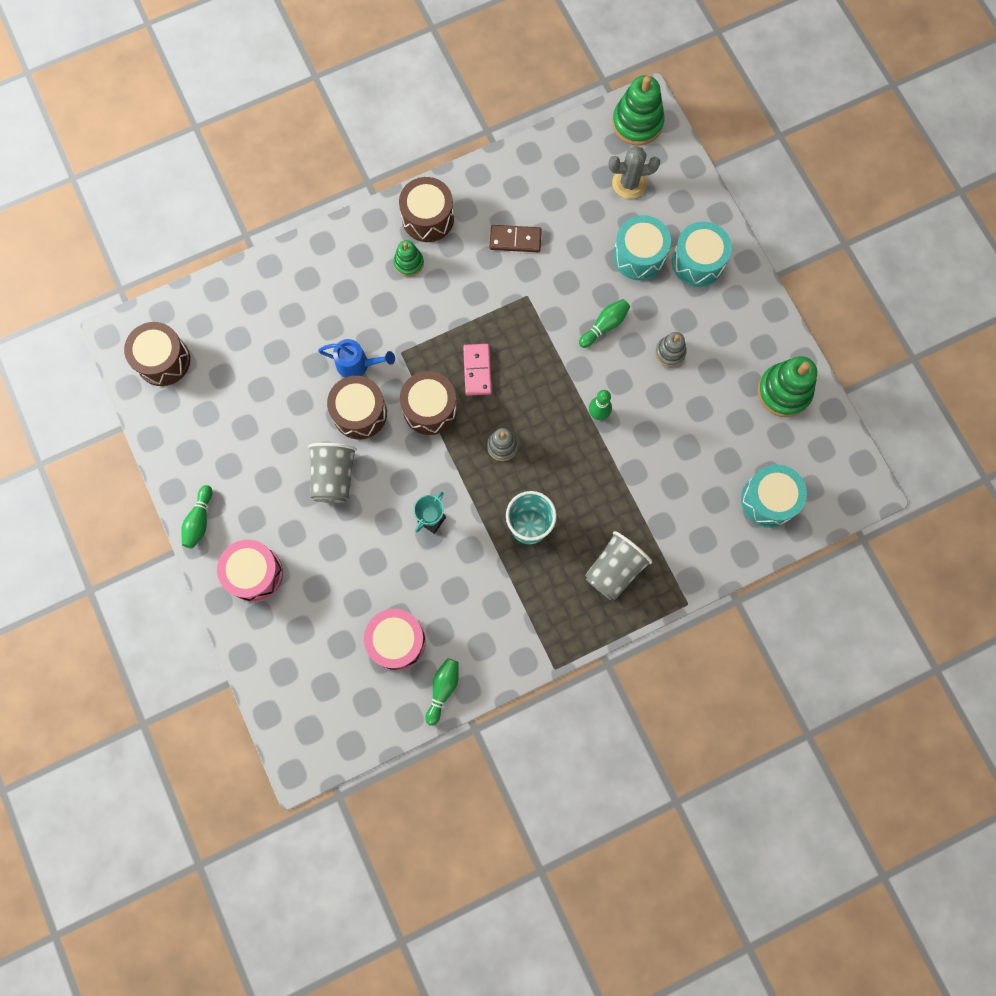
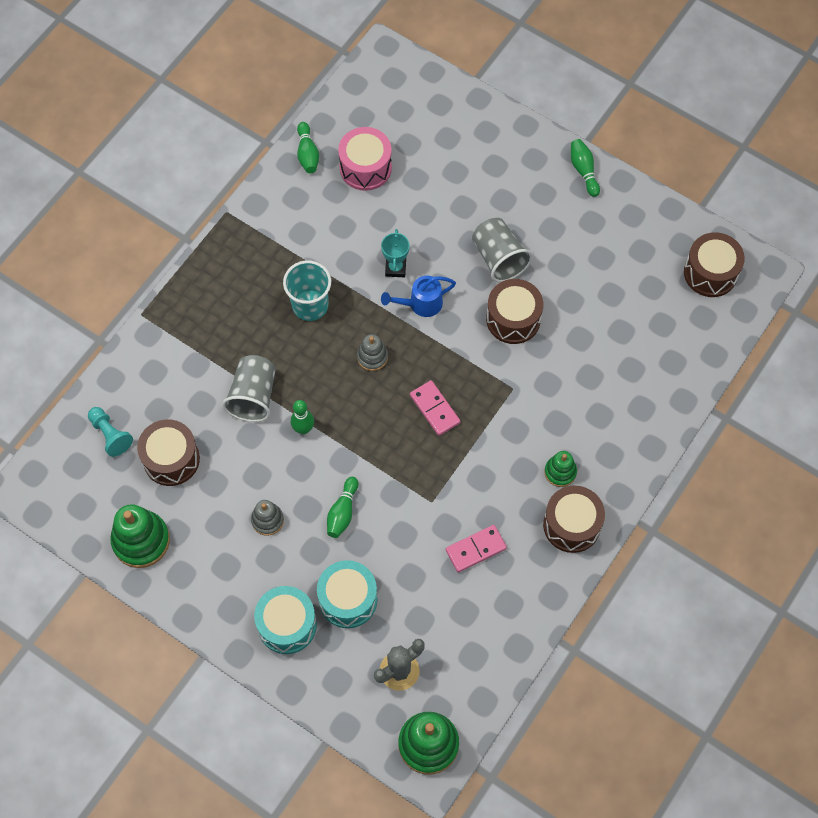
camera: 150 degrees right, 10 degrees down
pink drum [217,540,283,602] -> none
blue watering can [318,339,395,378] -> blue watering can moved to [381,276,456,317]
brown drum [400,371,457,435] -> brown drum moved to [137,419,200,486]
brown domino [490,225,542,252] -> pink domino [446,525,507,572]
grey cup [585,531,653,600] -> grey cup moved to [222,355,276,422]
turquoise drum [741,464,807,528] -> turquoise pawn [88,407,133,457]

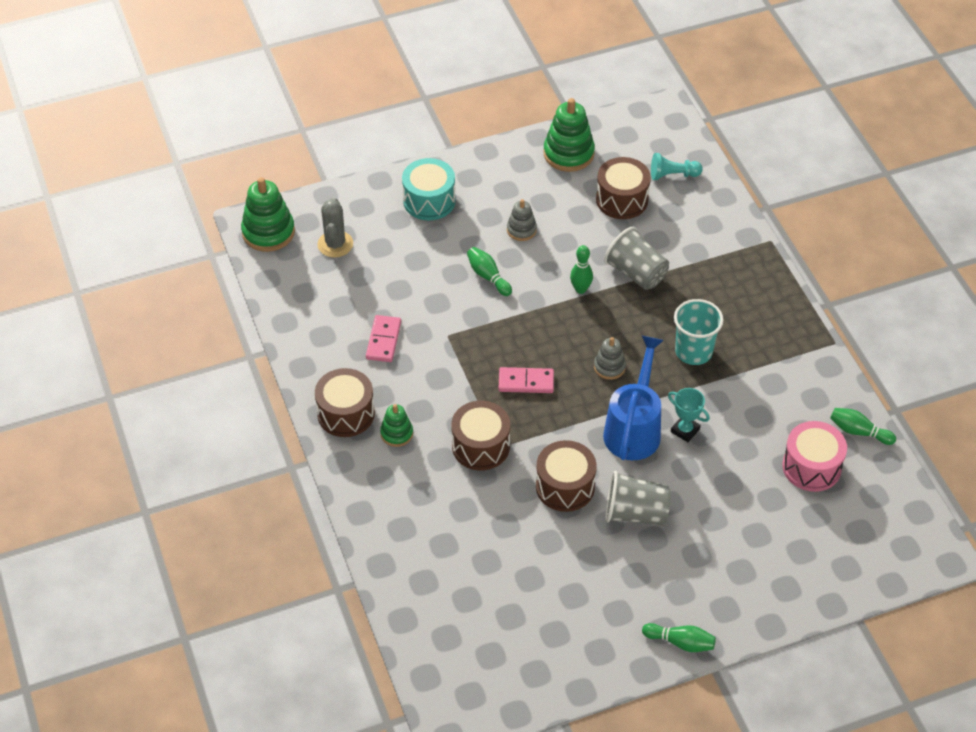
camera: 125 degrees right, 15 degrees down
turquoise drum [317,560,377,628] -> none
blue watering can [381,276,456,317] -> blue watering can [603,336,664,460], size x1.65
brown drum [684,232,745,297] -> brown drum moved to [451,401,510,470]

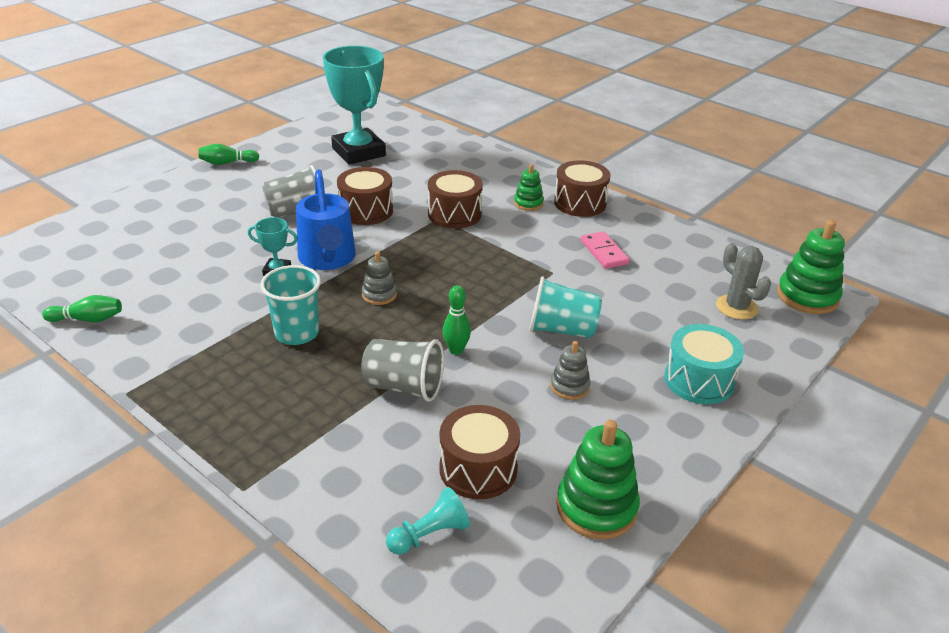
camera: 150 degrees right, 15 degrees down
green bowling pin [467,247,512,296] -> turquoise cup [529,276,602,338]
pink domino [499,367,554,393] -> none
pink drum [782,421,847,492] -> none
none -> turquoise trophy [323,46,386,165]

